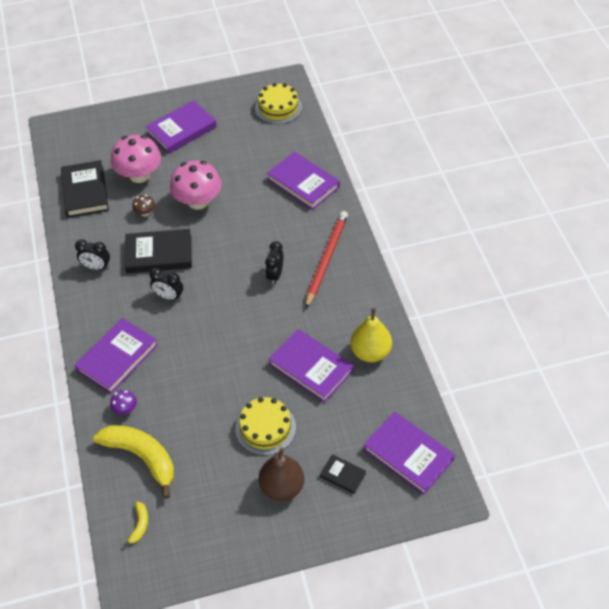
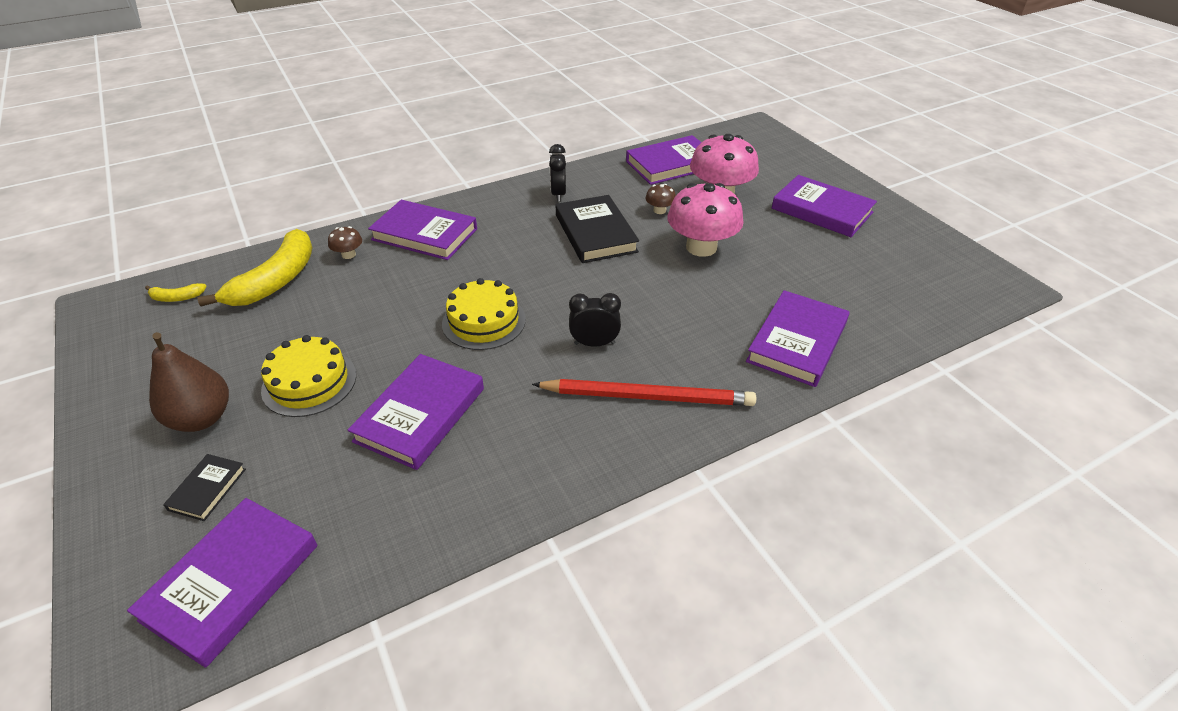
camera: 75 degrees right, 10 degrees down
black book [61,160,109,218] -> purple book [626,135,701,185]
purple mushroom [110,390,137,415] -> brown mushroom [328,226,362,259]
black clock [149,268,183,301] -> none
yellow cake [255,83,302,124] -> yellow cake moved to [442,278,526,350]
yellow pear [350,308,392,362] -> none

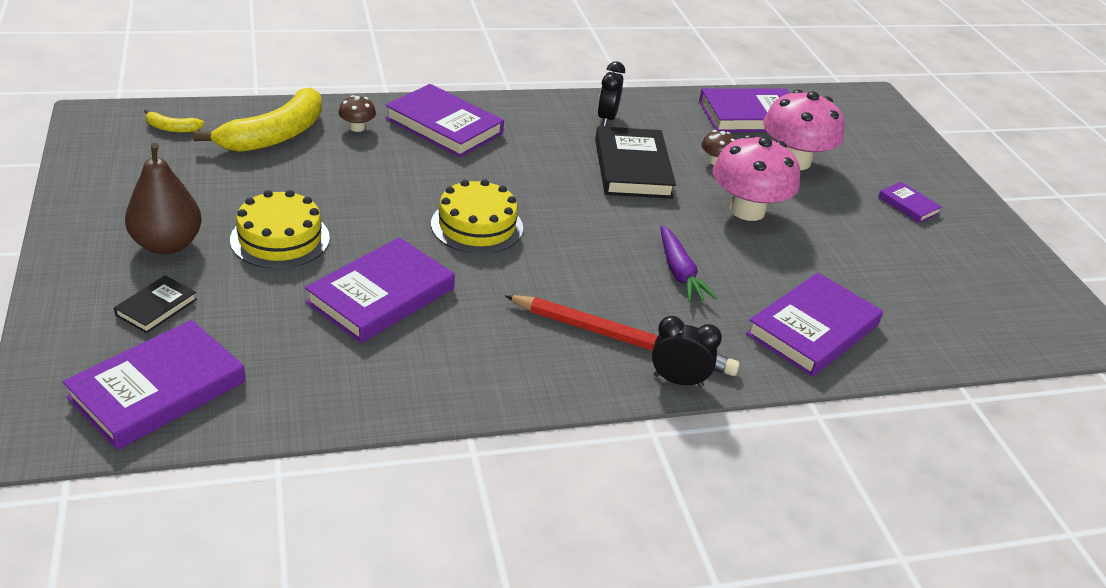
camera: 10 degrees right, 5 degrees down
black clock [569,293,621,347] -> black clock moved to [652,316,722,387]
purple book [772,175,877,237] -> purple book [878,182,942,223], size x0.50
none -> purple carrot [660,225,717,302]

